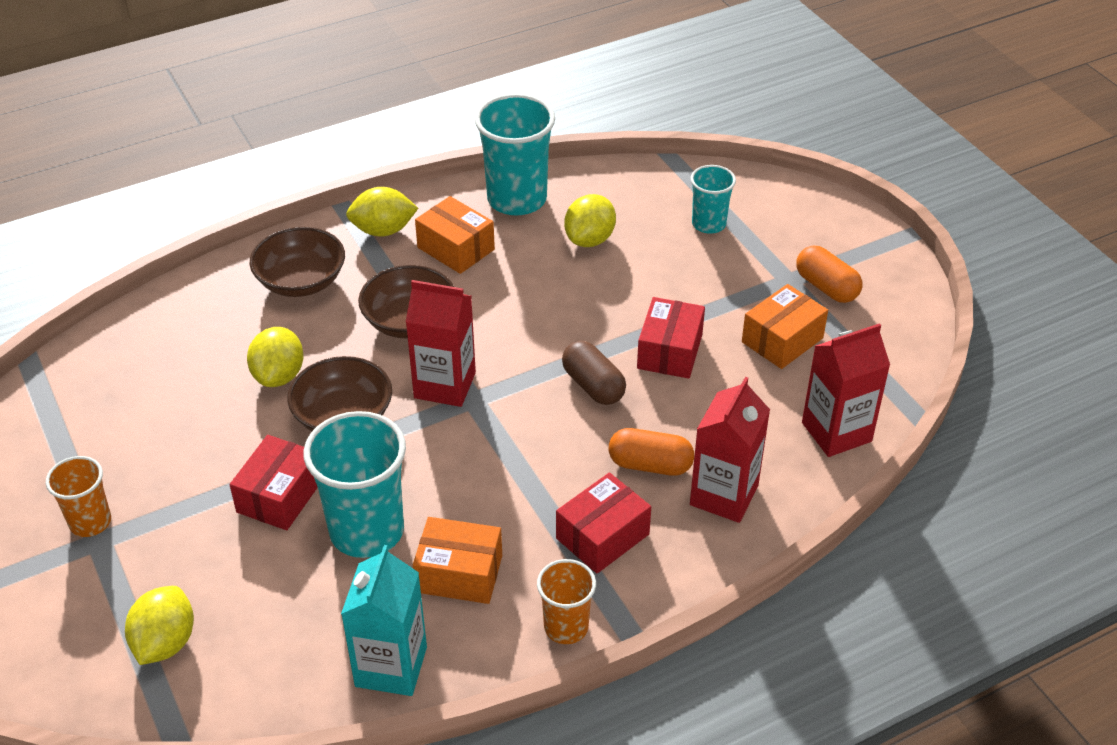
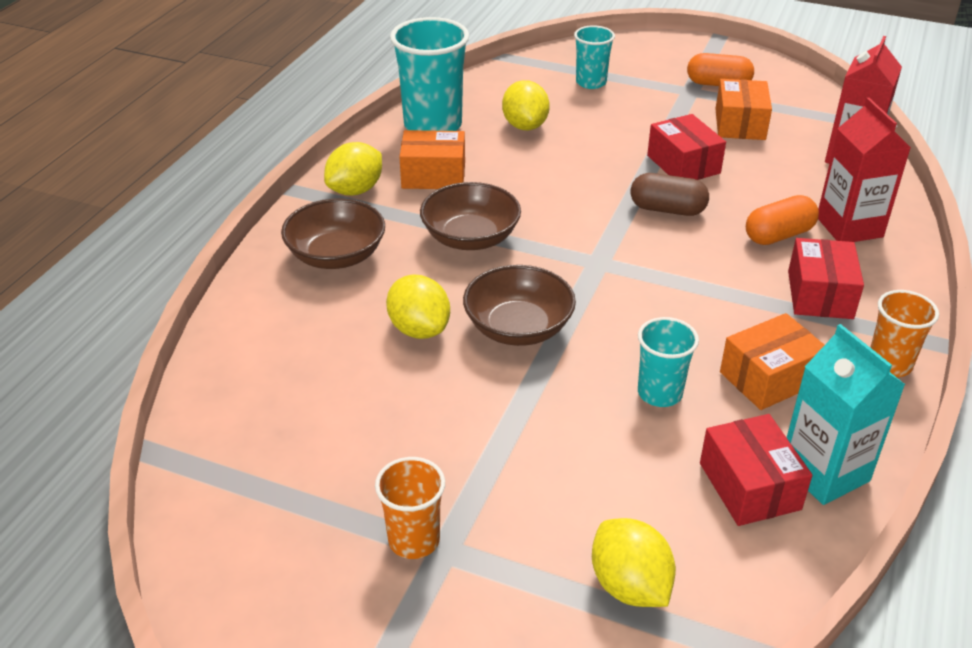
camera: 40 degrees left, 5 degrees down
red box [229,435,318,530] -> red box moved to [700,414,812,526]
turquoise cup [303,411,406,558] -> turquoise cup [638,317,699,407], size x0.56
red carton [406,280,476,407] -> none

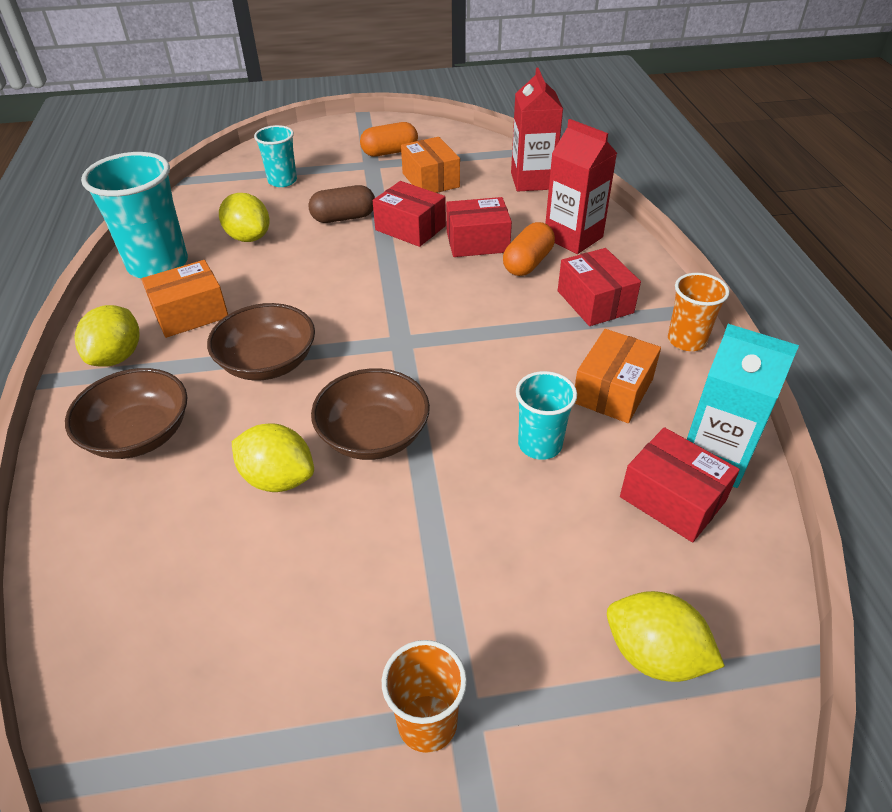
camera: 30 degrees left, 5 degrees up
brown capsule [631,173,709,216] -> brown capsule moved to [308,185,375,223]
none -> red box [446,197,512,257]

